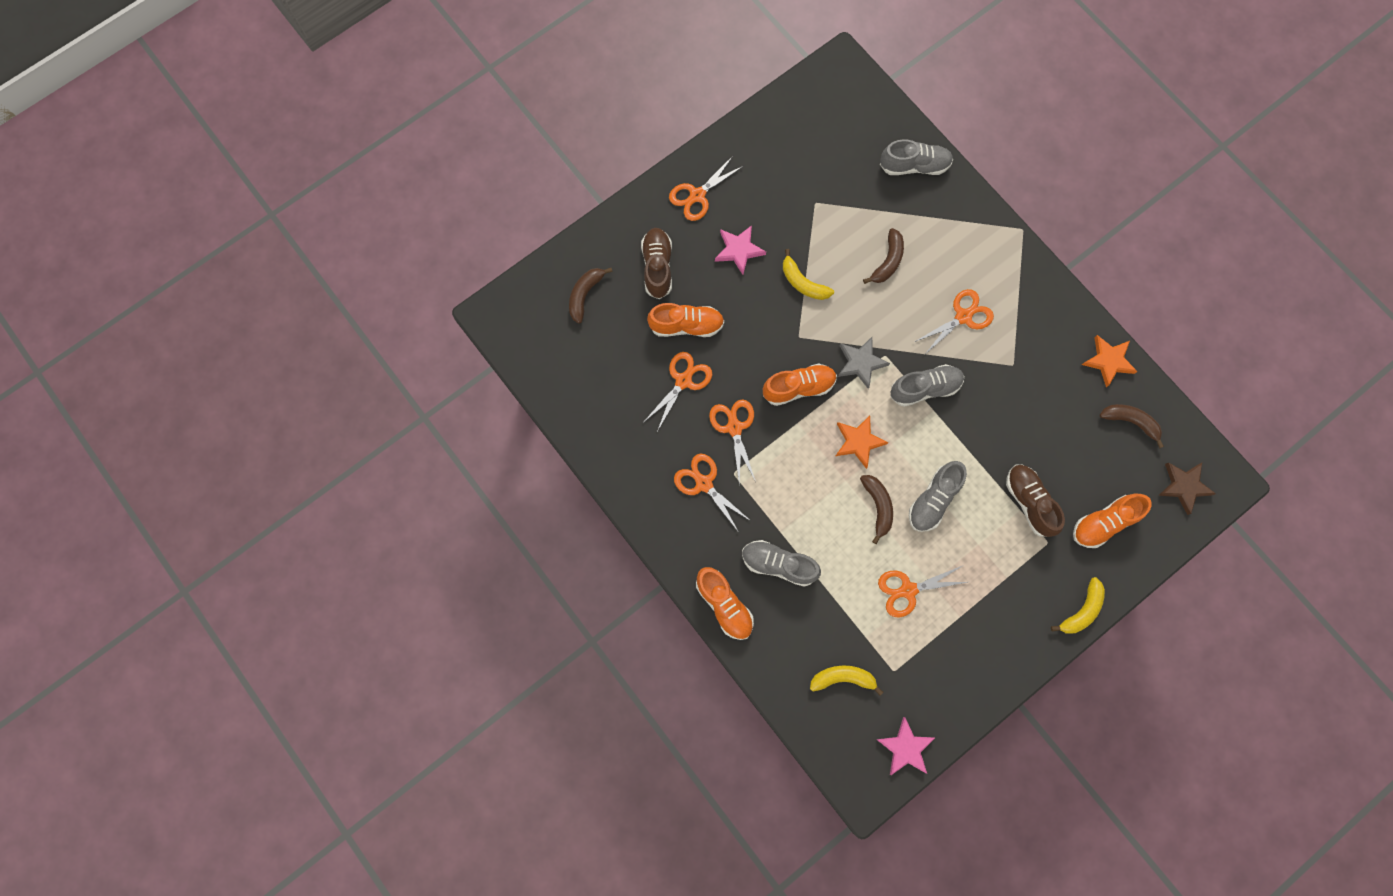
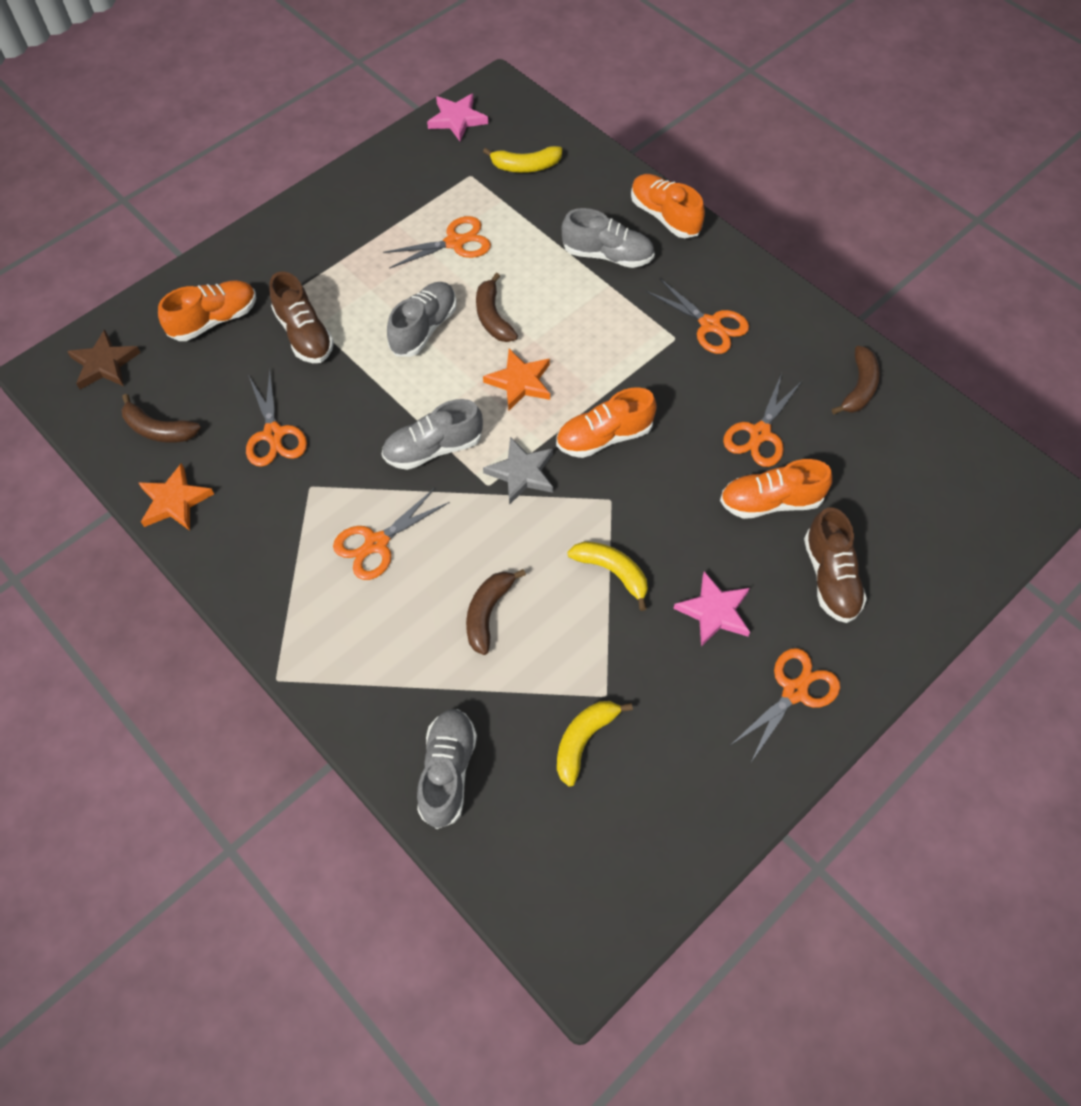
camera: 175 degrees right, 15 degrees down
brown banana [569,268,613,324] -> brown banana moved to [832,346,880,414]
orange scissors [709,399,756,484] -> orange scissors moved to [246,370,307,467]
grey shoe [880,139,953,175] -> grey shoe turned 105 degrees clockwise [417,709,477,829]
yellow banana [1051,577,1105,633] -> yellow banana moved to [557,701,633,787]

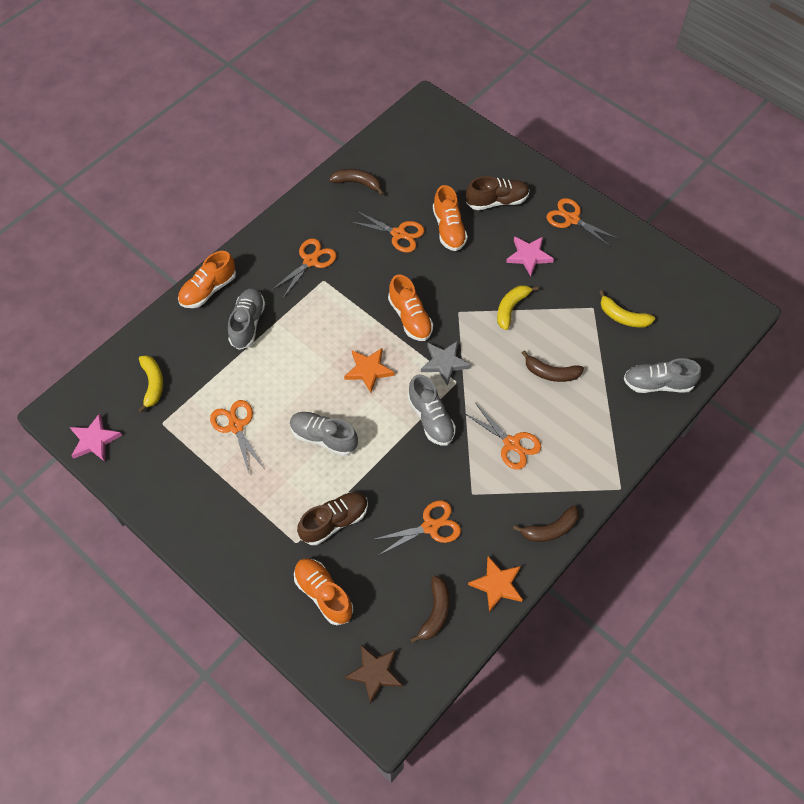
camera: 95 degrees left, 0 degrees up
brown banana [476,273,518,342] -> brown banana moved to [513,505,579,542]

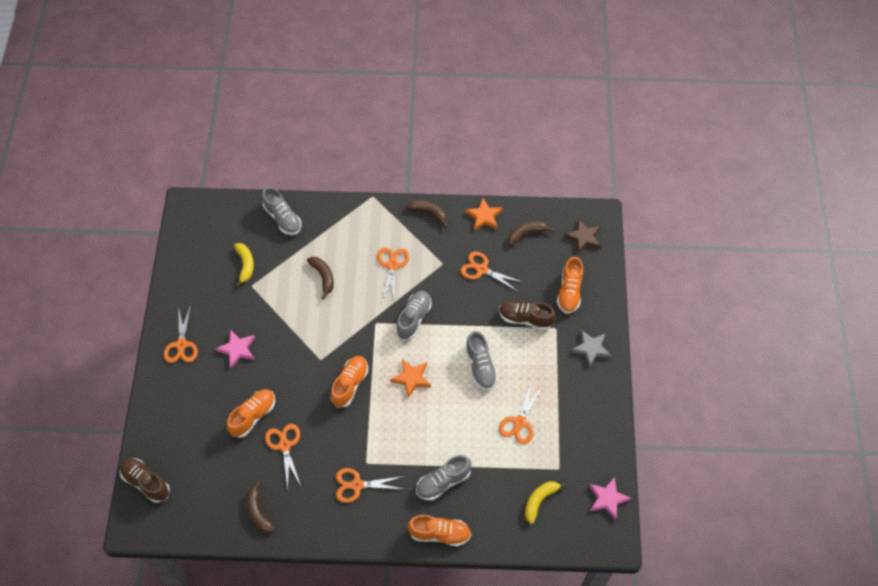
camera: 130 degrees left, 0 degrees up
grey star [421,341,471,386] -> grey star moved to [571,330,612,368]
brown shoe [466,176,530,210] -> brown shoe moved to [120,458,170,503]
yellow banana [497,285,539,330] -> none

